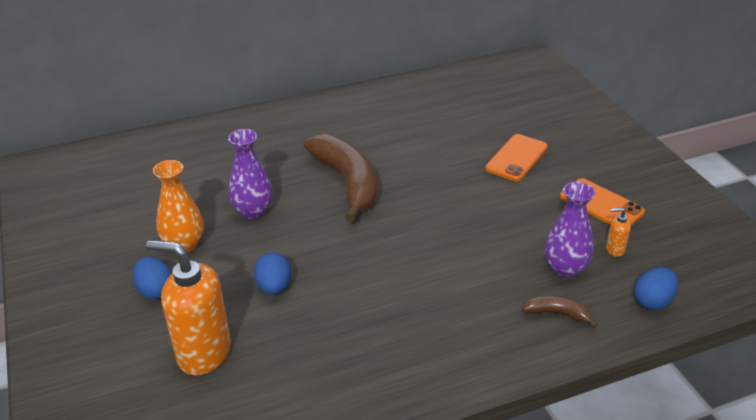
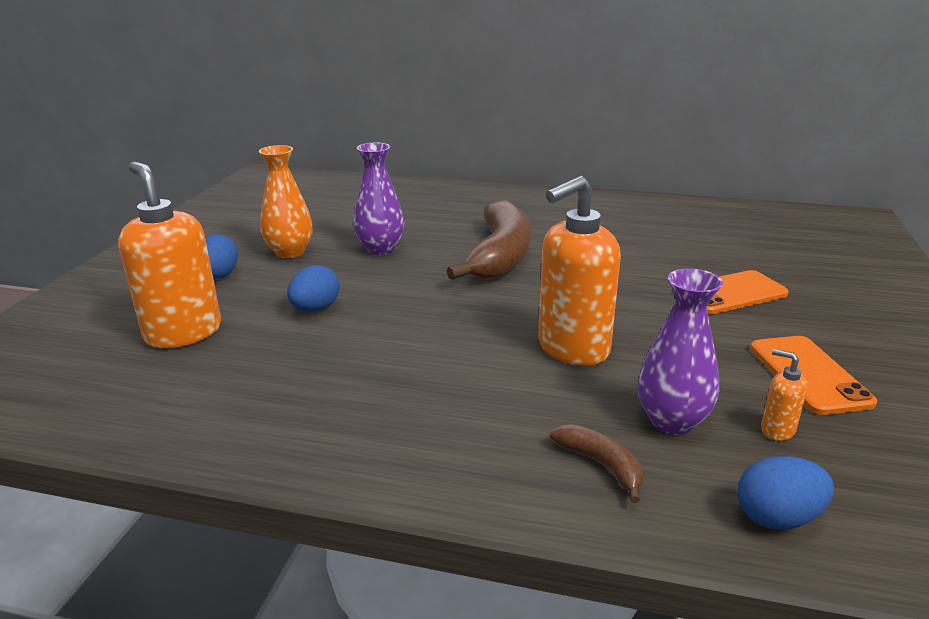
camera: 35 degrees right, 10 degrees down
none -> orange soap dispenser [538,176,621,366]

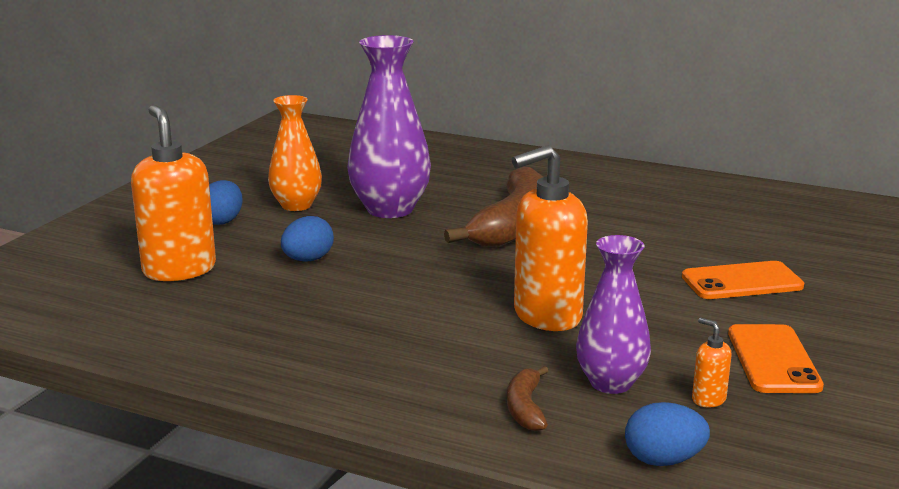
camera: 10 degrees right, 5 degrees down
purple vase [353,143,404,255] -> purple vase [347,35,431,218], size x1.54
brown banana [550,424,643,503] -> brown banana turned 150 degrees counterclockwise [507,366,548,431]

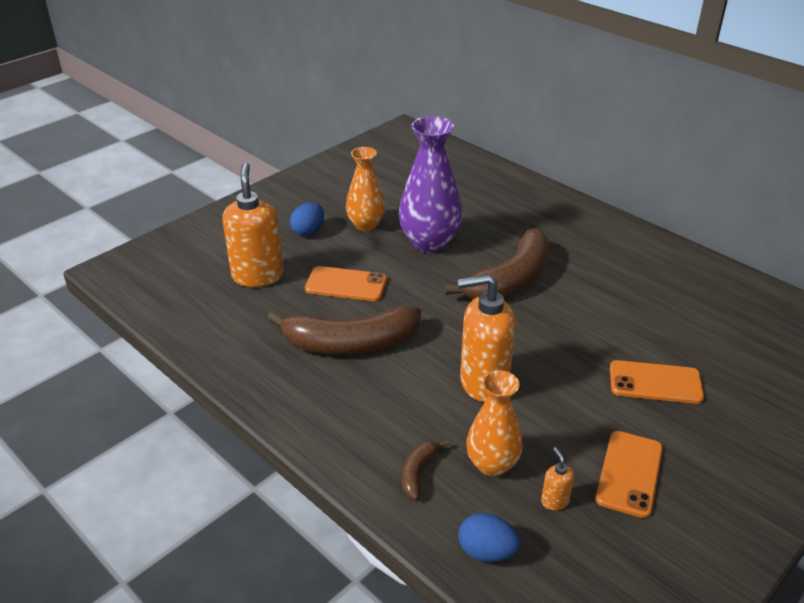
camera: 20 degrees right, 15 degrees up
blue egg [281,216,334,262] -> orange phone [305,266,387,301]
purple vase [576,235,651,394] -> orange vase [466,370,523,477]
none -> brown banana [267,305,421,354]

